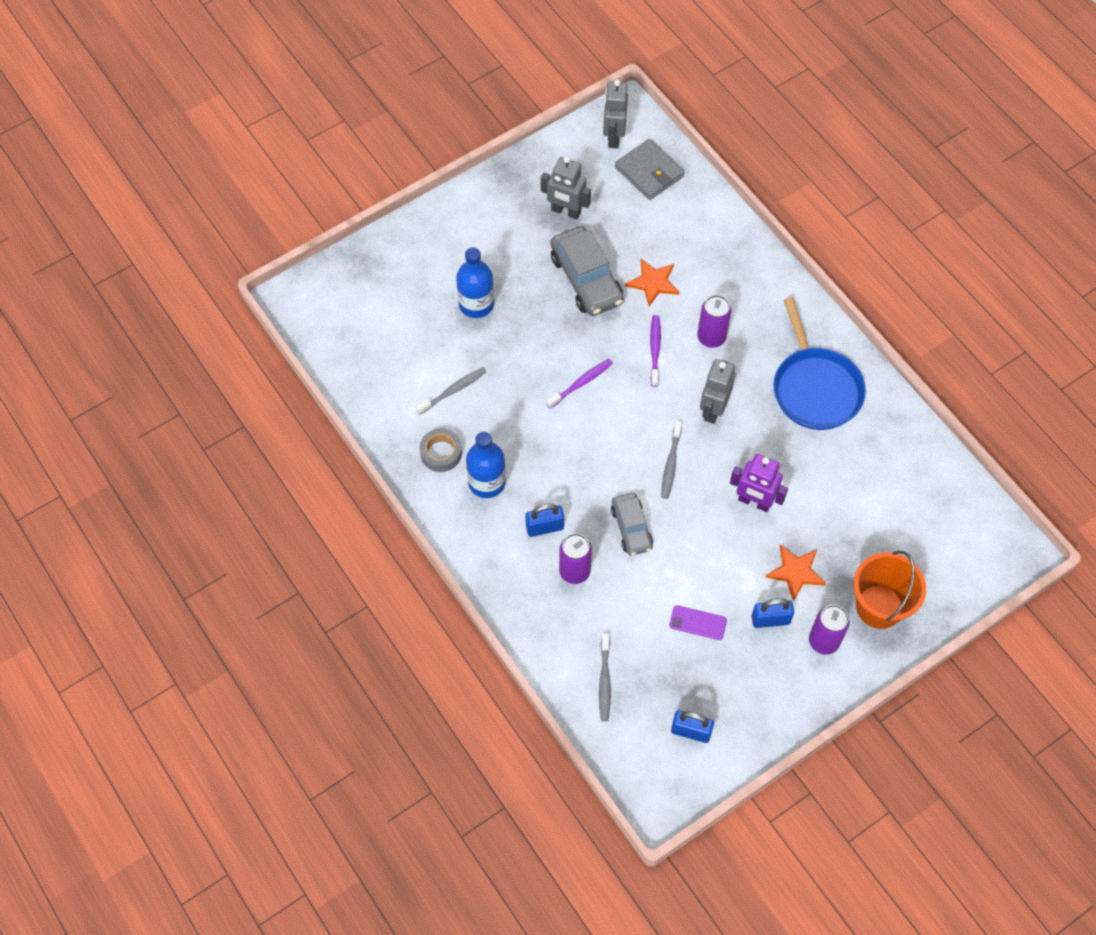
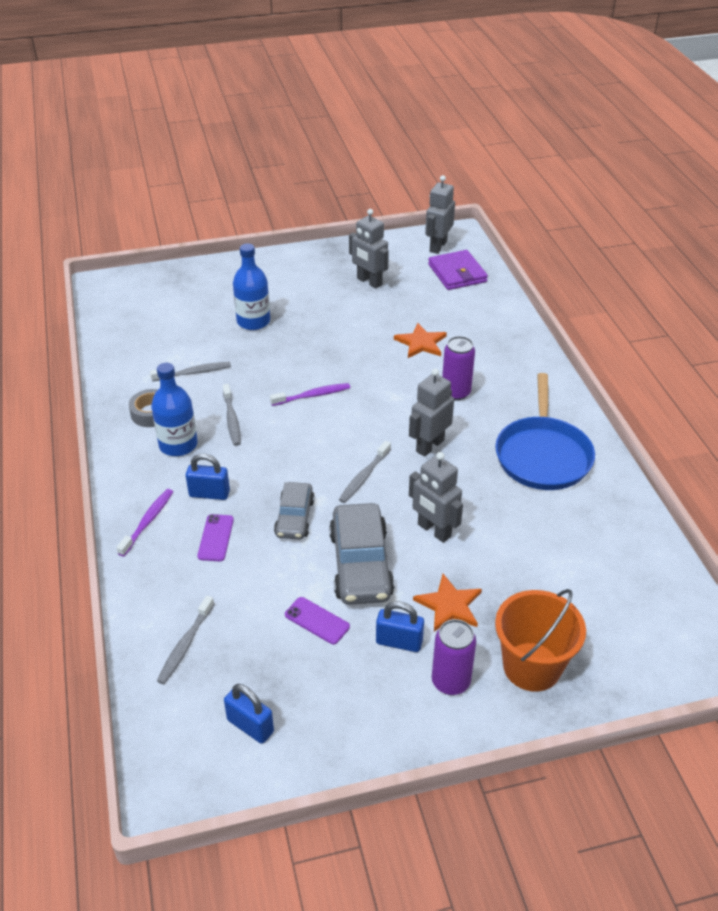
camera: 20 degrees right, 20 degrees down
grey car [551,227,624,316] -> grey car moved to [329,503,394,605]
purple can [559,533,592,584] -> purple phone [197,514,234,561]
grey wallet [615,139,684,200] -> purple wallet [428,250,488,290]
purple toothbrush [650,315,661,387] -> purple toothbrush moved to [116,489,173,557]
purple robot [730,454,788,512] -> grey robot [409,452,463,543]
none -> grey toothbrush [223,384,241,446]

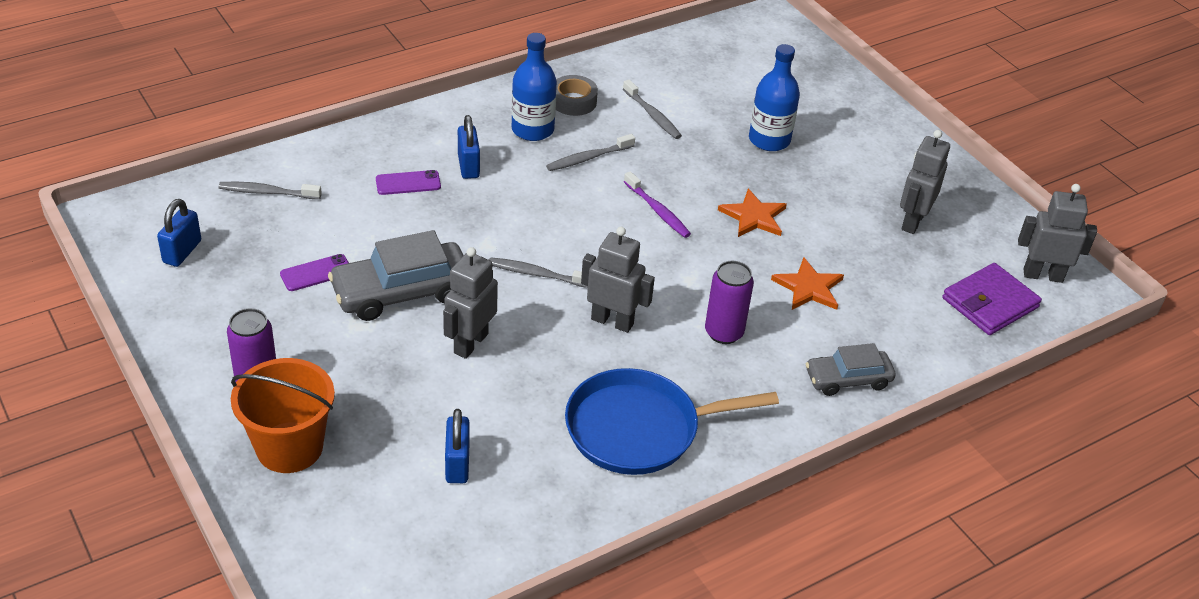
camera: 70 degrees right, 0 degrees up
purple toothbrush [116,489,173,557] -> none
grey car [274,482,315,540] -> grey car moved to [806,343,896,396]
purple phone [285,597,350,644] -> purple phone turned 45 degrees clockwise [280,254,349,291]
blue padlock [376,601,424,652] -> blue padlock moved to [445,409,469,483]
orange star [413,574,482,632] -> orange star moved to [718,189,787,237]

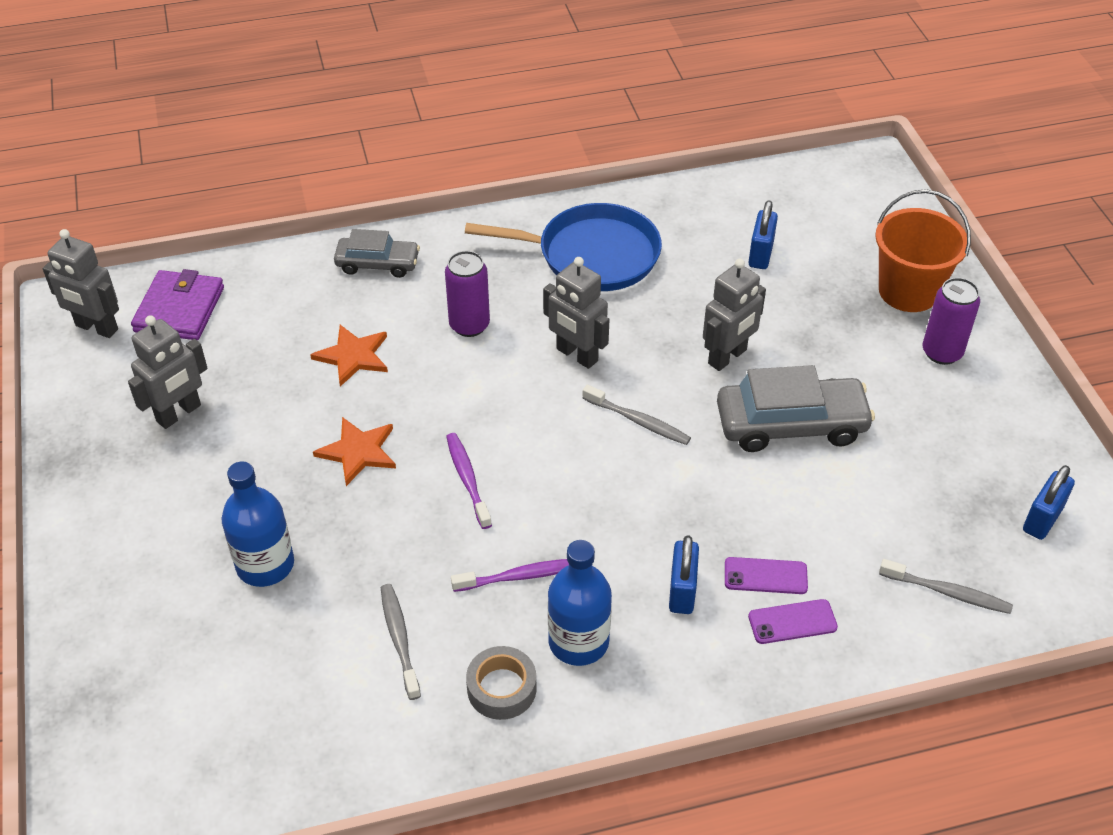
camera: 160 degrees left, 5 degrees up
purple phone [280,254,349,291] -> purple phone moved to [748,599,838,644]
grey toothbrush [546,134,635,171] -> purple toothbrush [451,559,569,592]
purple wallet [942,263,1042,335] -> purple wallet turned 60 degrees counterclockwise [131,269,224,340]

